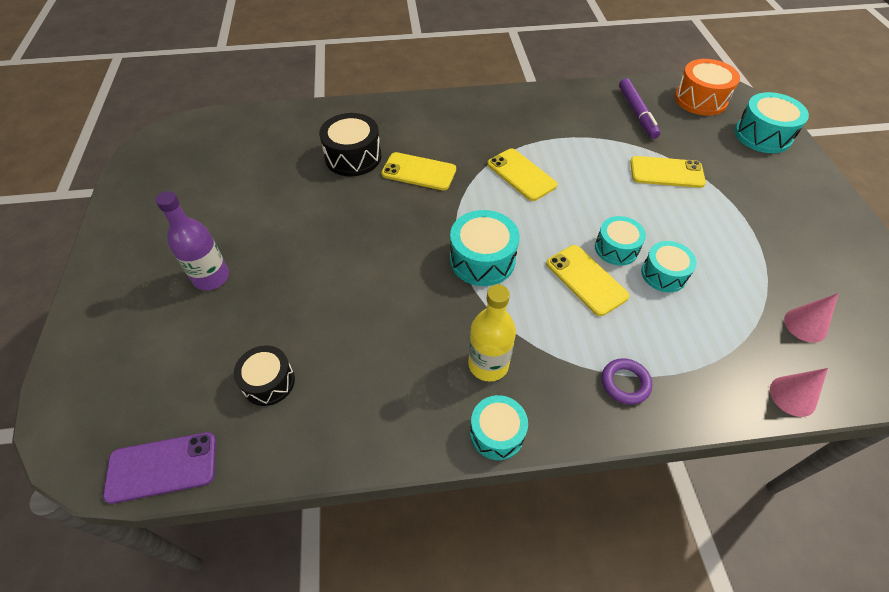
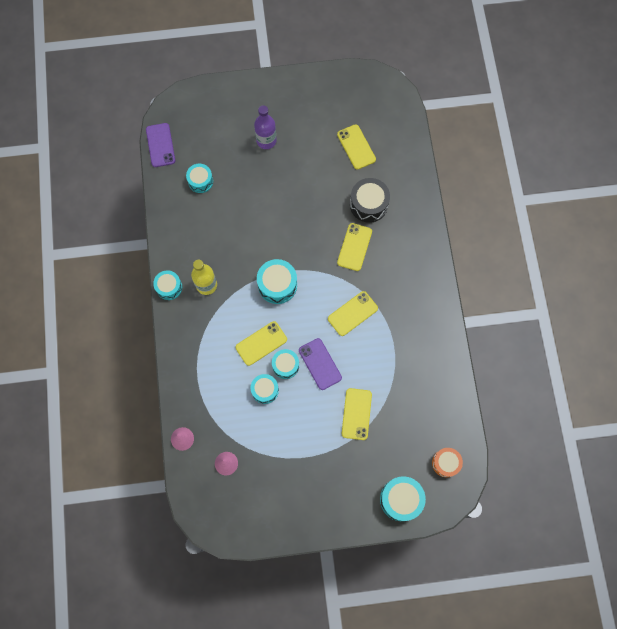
camera: 90 degrees right, 20 degrees up
black drum [234,345,295,406] -> turquoise drum [186,164,213,193]
purple ring [602,358,652,405] -> none
purple marker [619,78,661,139] -> none
orange drum [675,59,740,116] -> orange drum [432,448,463,477], size x0.67
none -> purple phone [299,338,342,390]
none -> yellow phone [337,124,376,170]

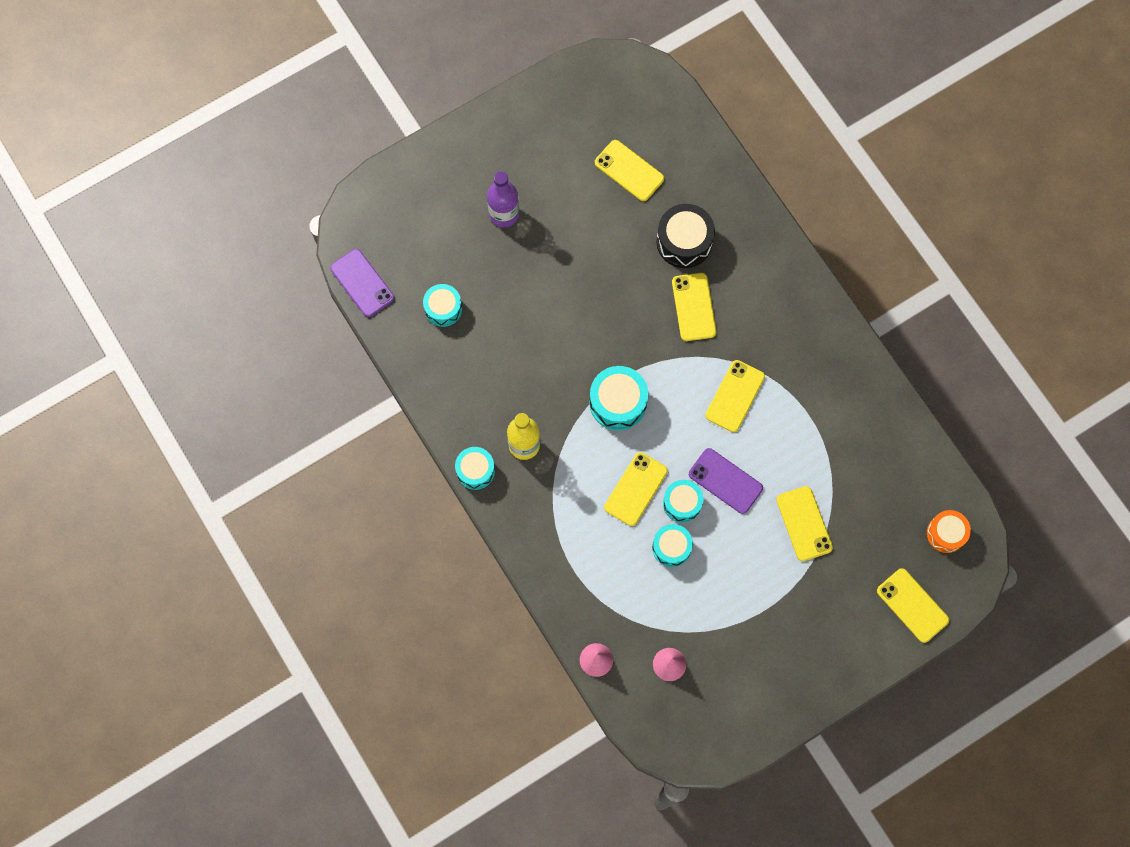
camera: 25 degrees left, 0 degrees up
turquoise drum [380,476,426,521] -> yellow phone [877,568,949,643]

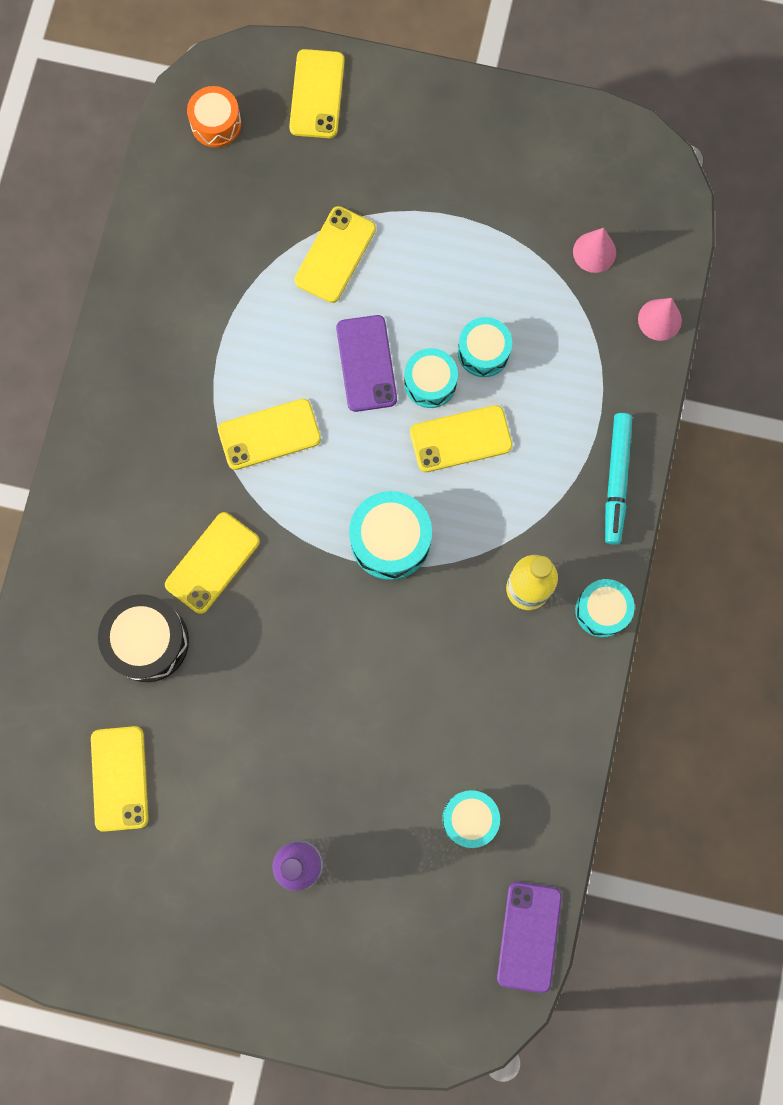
camera: 135 degrees left, 5 degrees up
none -> turquoise marker [605,413,632,545]

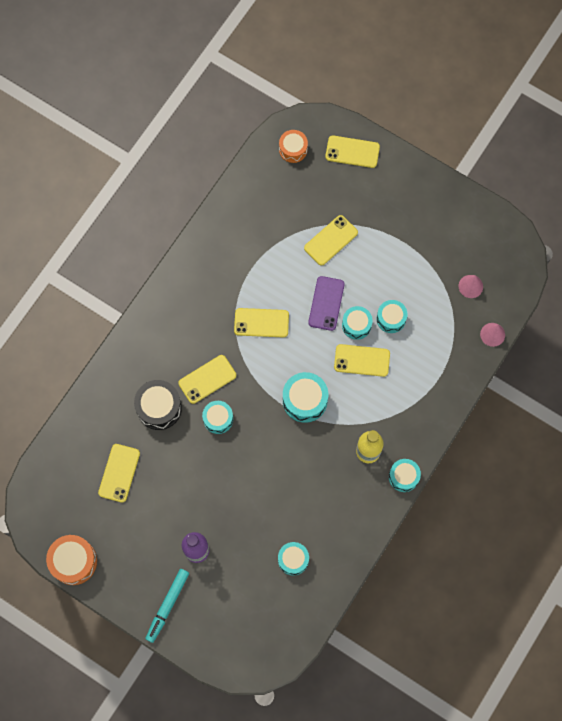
camera: 20 degrees right, 5 degrees down
yellow phone [289,49,345,138] -> yellow phone turned 75 degrees clockwise [325,135,380,168]
purple phone [497,882,562,993] -> none
turquoise marker [605,413,632,545] -> turquoise marker moved to [145,569,189,643]
none -> orange drum [46,535,97,585]
none -> turquoise drum [202,401,233,434]

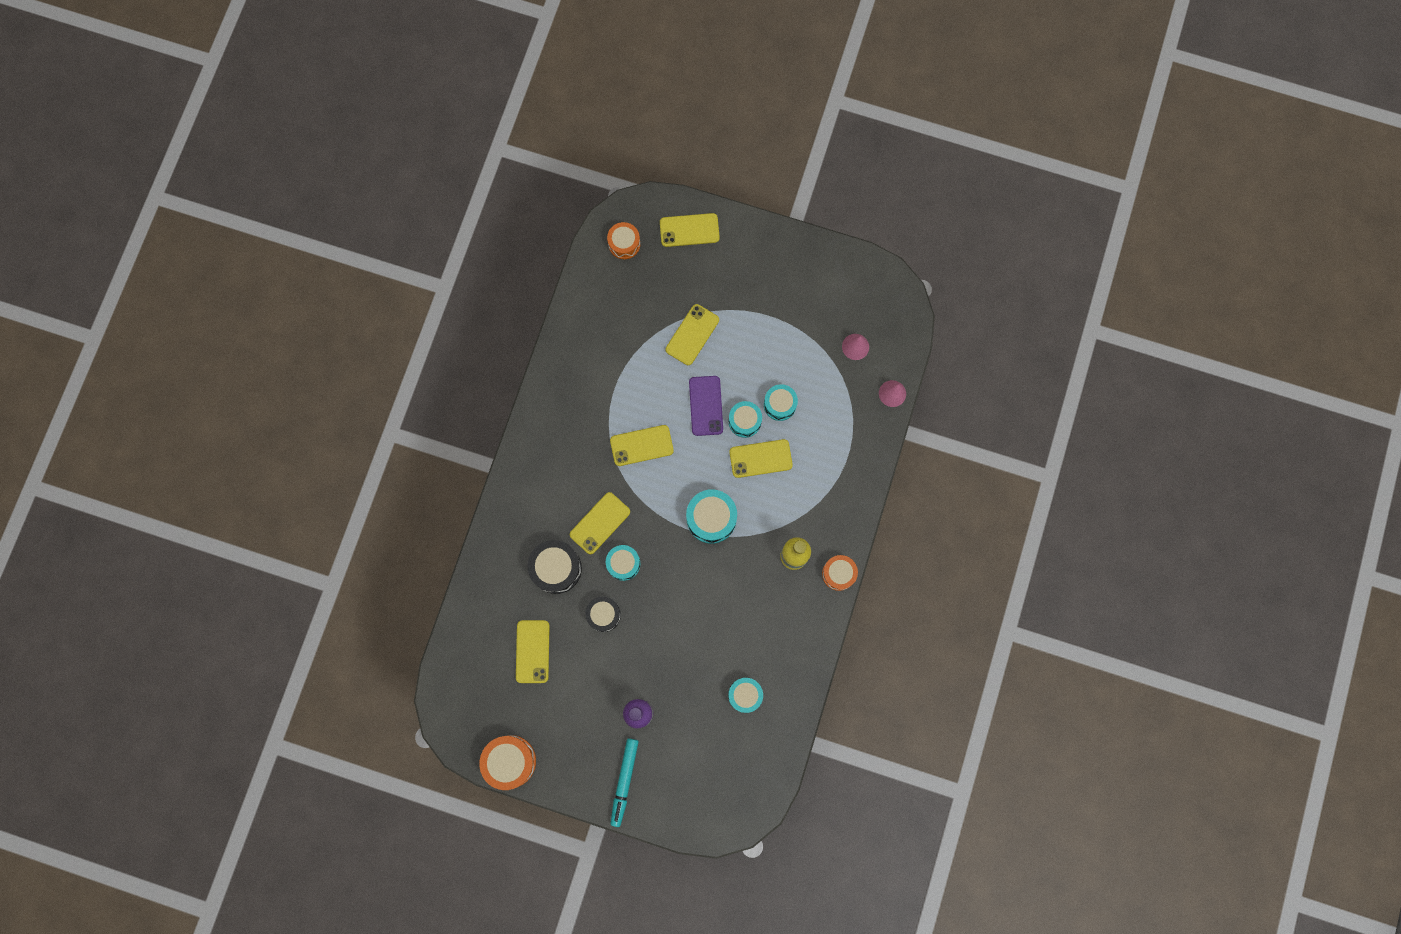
camera: 15 degrees left, 5 degrees up
turquoise drum [389,459,421,492] -> orange drum [822,555,858,591]
none -> black drum [585,597,621,632]

